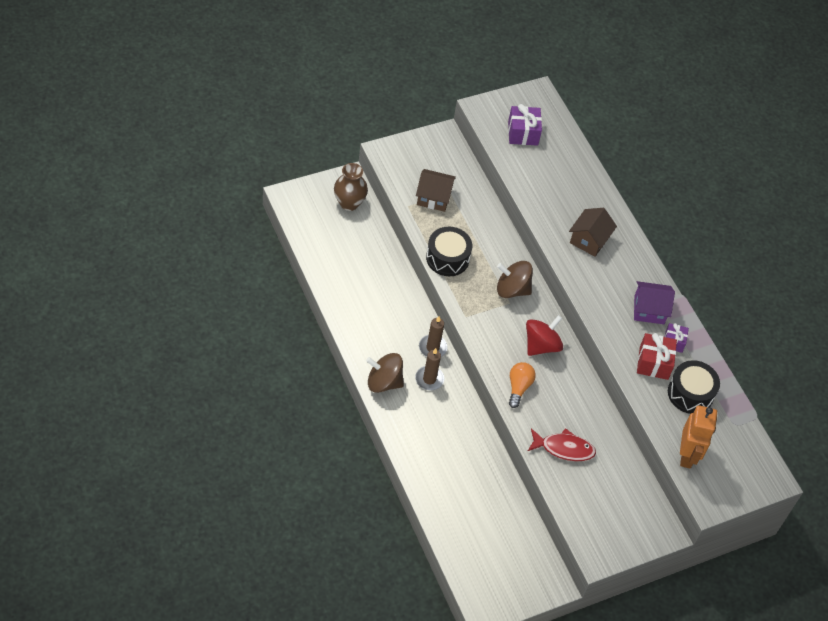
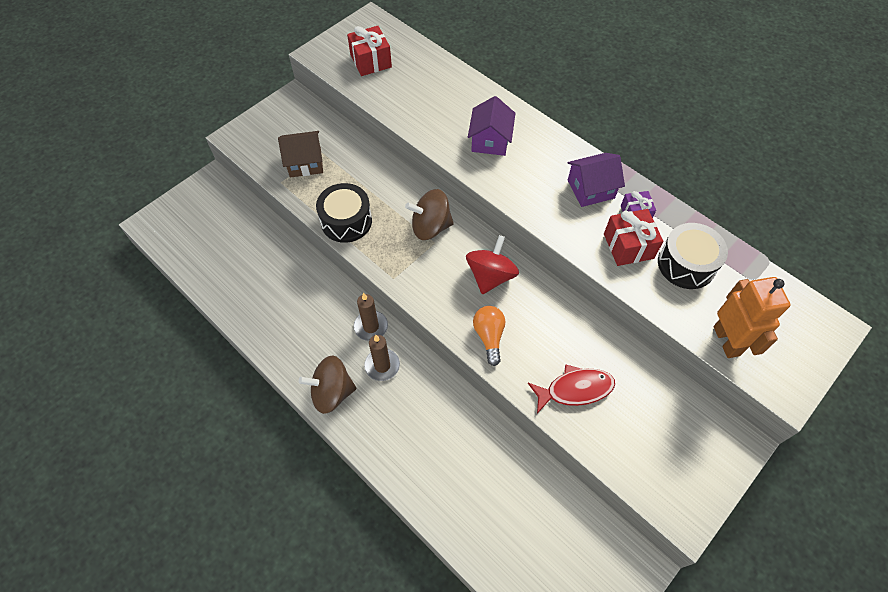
camera: 15 degrees left, 5 degrees up
brown vase [334,163,368,211] -> none
purple gift [508,104,542,146] -> red gift [347,26,392,76]
brown house [569,208,617,257] -> purple house [468,96,516,156]

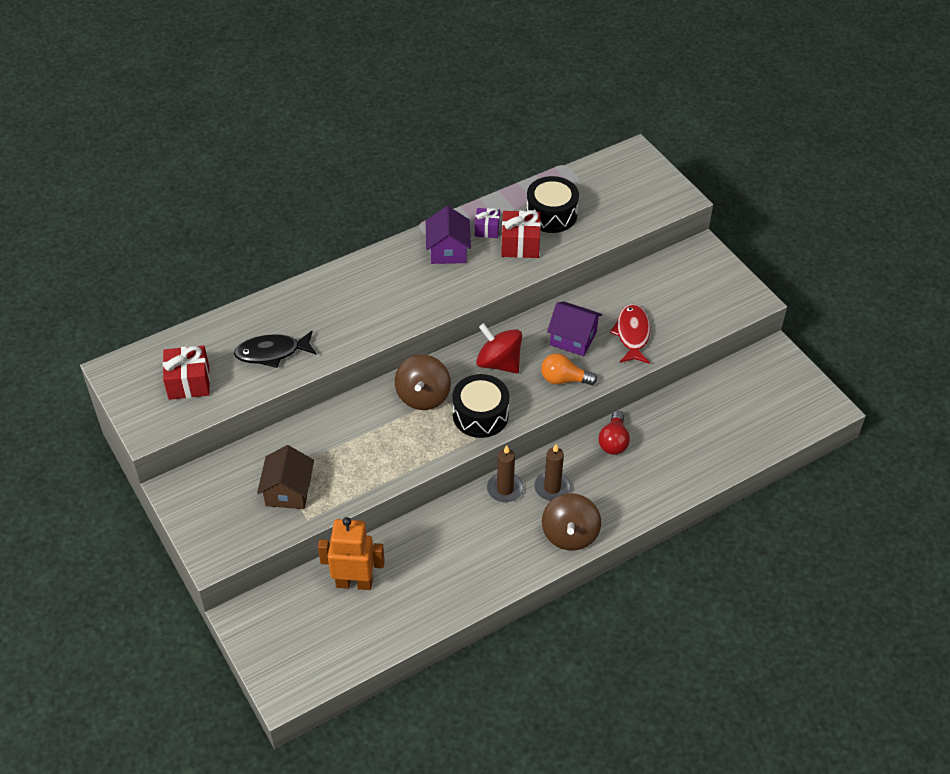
camera: 75 degrees left, 10 degrees down
black drum [316,183,372,243] -> black drum moved to [452,374,509,438]
purple house [468,96,516,156] -> purple house moved to [547,302,602,356]
orange robot [714,277,791,358] -> orange robot moved to [318,517,385,590]
none -> black fish [234,331,317,368]
none -> red light bulb [598,411,630,455]

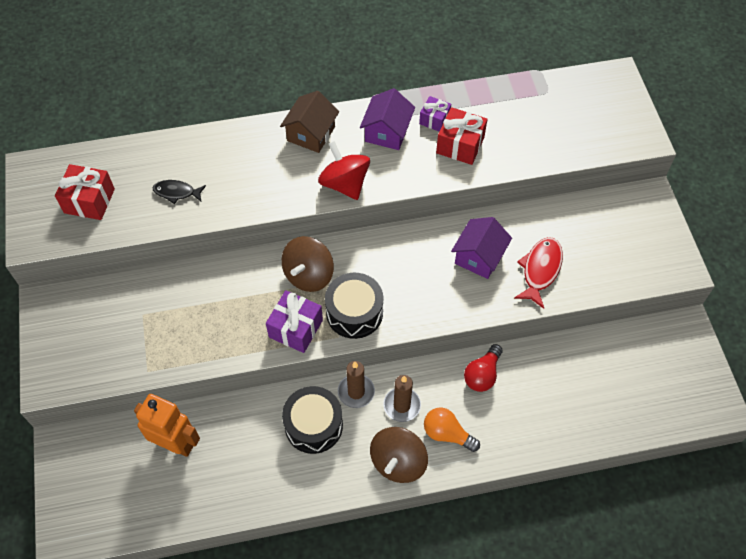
camera: 20 degrees right, 10 degrees up
black fish [234,331,317,368] -> black fish [153,180,206,204], size x0.65
brown house [257,445,314,509] -> brown house moved to [280,91,339,153]
red spinning top [476,323,522,373] -> red spinning top moved to [318,141,370,200]
black drum [526,176,579,233] -> black drum moved to [282,386,343,454]
orange light bulb [541,353,597,385] -> orange light bulb moved to [424,407,480,452]
purple house [547,302,602,356] -> purple house turned 75 degrees clockwise [451,217,512,279]
none -> purple gift [266,290,323,353]

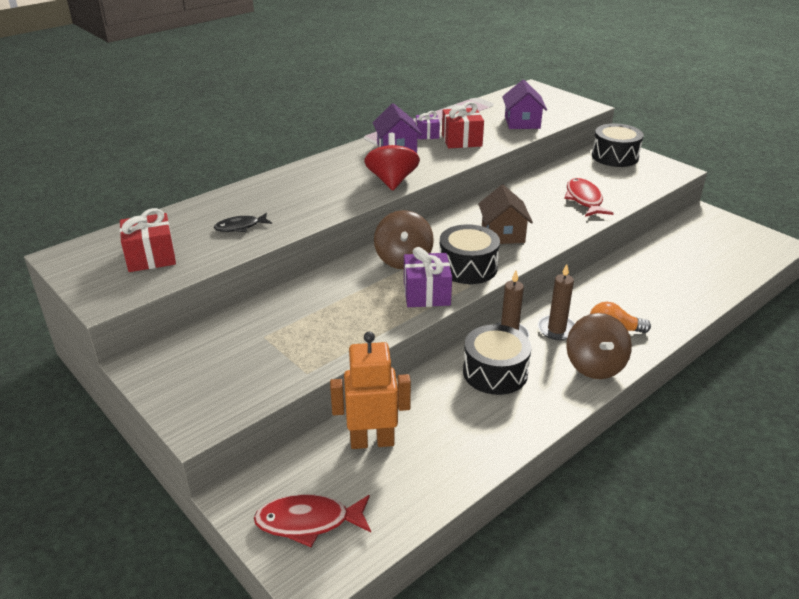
camera: 30 degrees left, 25 degrees down
brown house [280,91,339,153] -> brown house moved to [478,185,533,244]
red spinning top [318,141,370,200] -> red spinning top turned 60 degrees clockwise [364,133,420,191]
purple house [451,217,512,279] -> purple house moved to [502,80,547,129]
red light bulb [464,344,503,392] -> none
none -> red fish [254,495,371,547]
none -> black drum [592,123,644,167]

